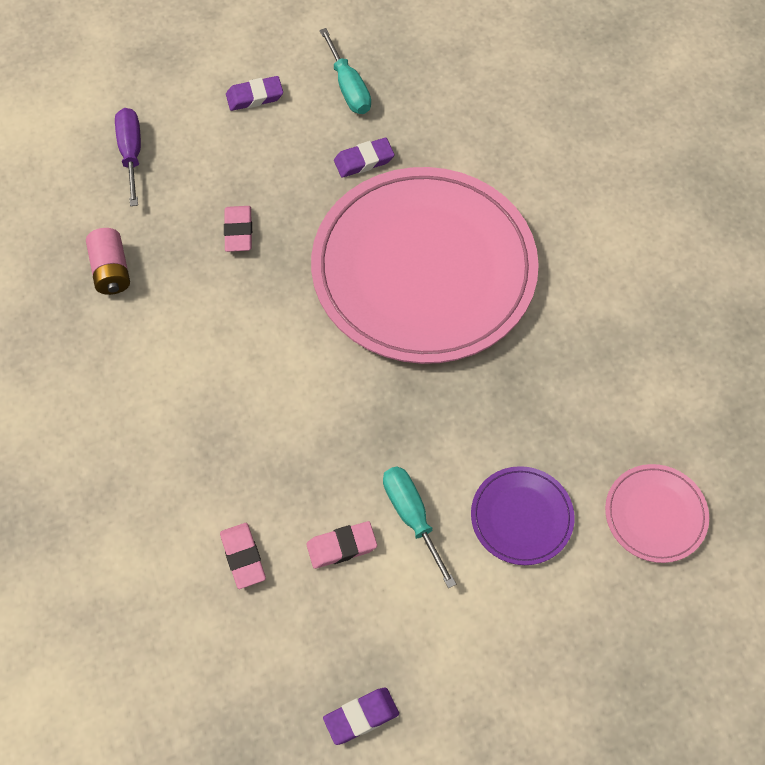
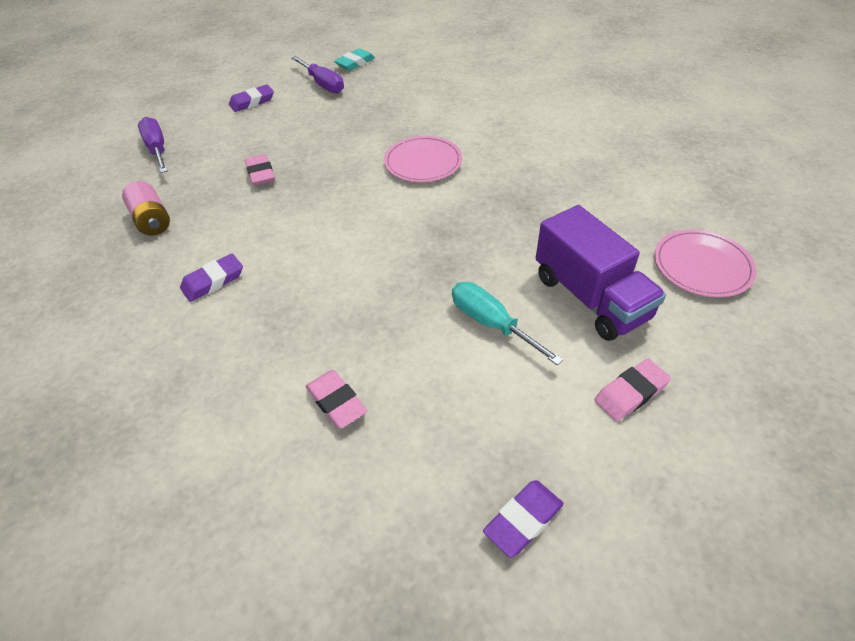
camera: 15 degrees left, 15 degrees down
pink eraser [306,521,377,569] -> pink eraser moved to [594,359,671,421]
pink plate [311,167,539,364] -> pink plate [384,136,462,182], size x0.41
turquoise screwdriver [320,28,371,114] -> purple screwdriver [291,56,344,93]
purple eraser [334,138,394,178] -> purple eraser moved to [180,254,243,302]
purple plate [471,466,574,565] -> purple truck [536,205,666,341]
none -> turquoise eraser [334,48,375,71]

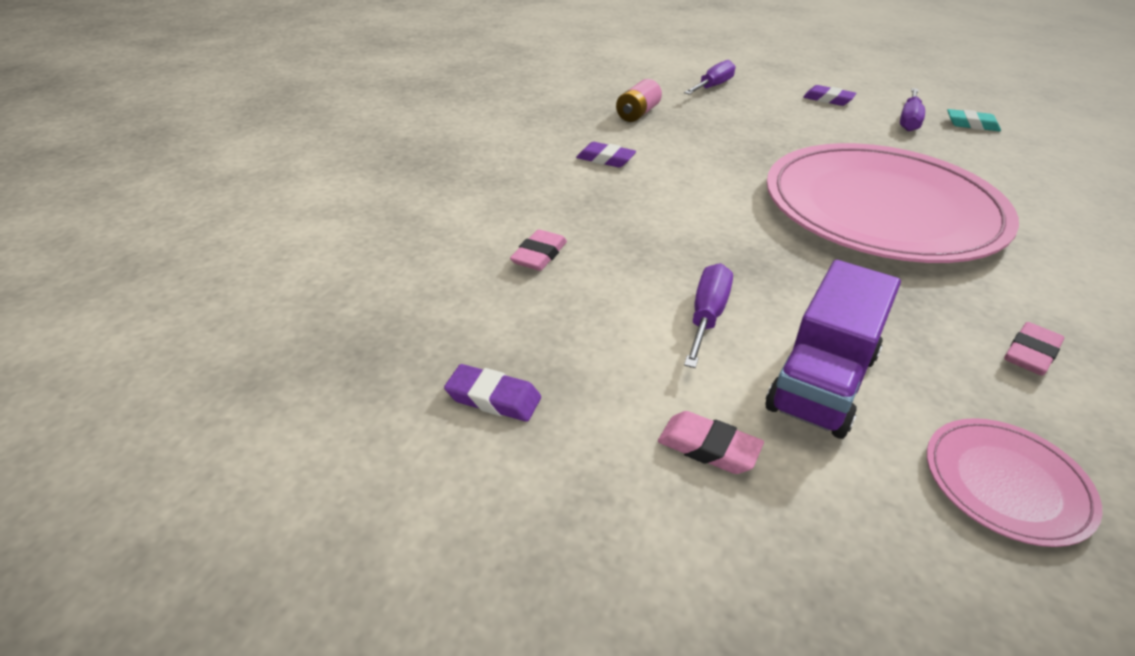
camera: 60 degrees right, 10 degrees down
pink eraser [245,154,275,186] -> pink eraser moved to [1004,322,1064,376]
pink plate [384,136,462,182] -> pink plate [767,143,1019,263], size x2.42
turquoise screwdriver [452,282,563,365] -> purple screwdriver [684,263,733,368]

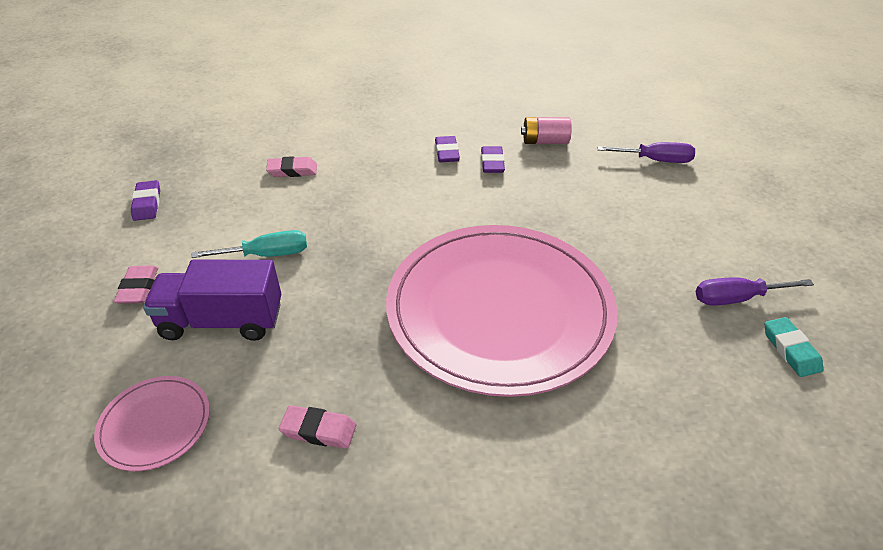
camera: 60 degrees right, 5 degrees up
purple screwdriver [684,263,733,368] -> turquoise screwdriver [191,230,307,258]
purple eraser [803,85,856,106] -> purple eraser moved to [481,146,505,173]

